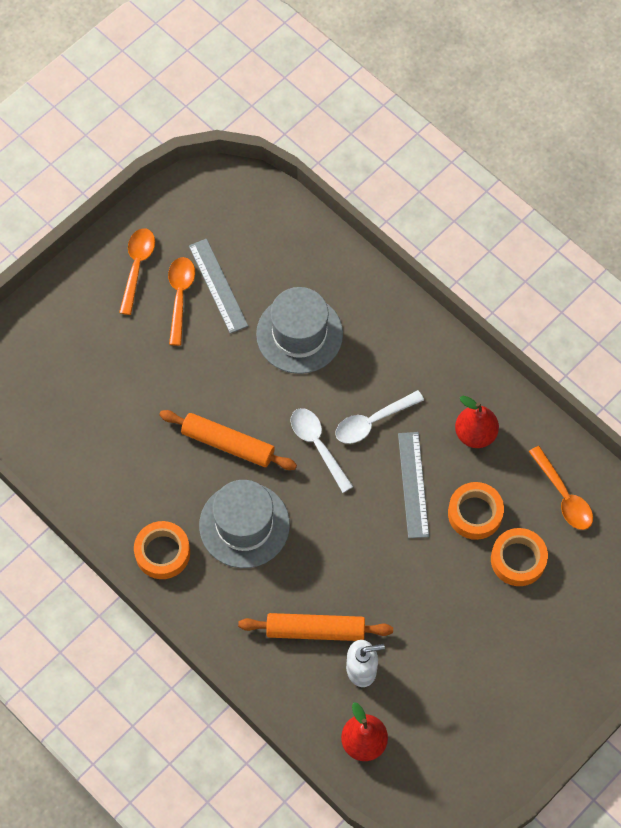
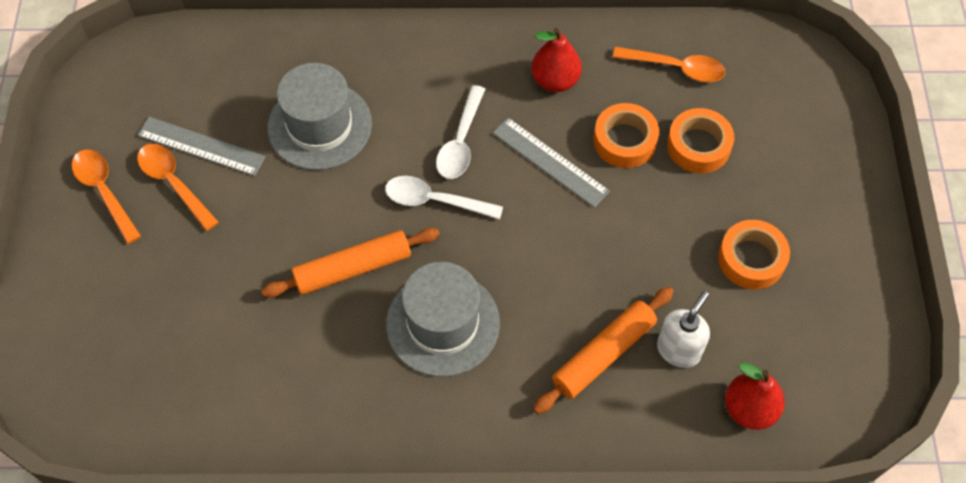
camera: 45 degrees left, 5 degrees down
orange tape [134,521,190,579] -> orange tape moved to [718,220,790,290]

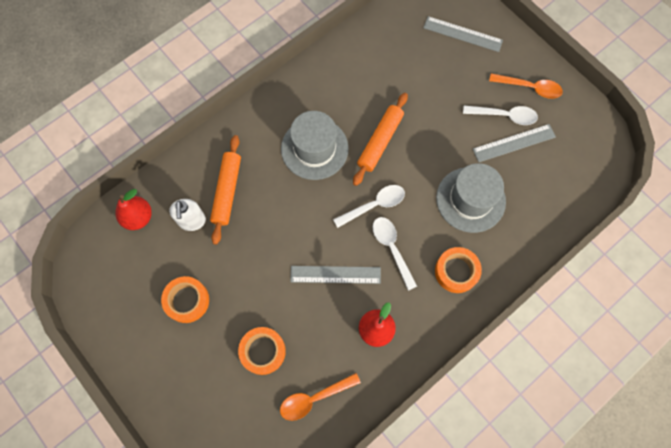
camera: 140 degrees right, 10 degrees up
orange spoon [137,144,219,231] -> white spoon [463,105,538,125]
orange tape [593,103,659,168] -> orange tape moved to [435,247,482,293]
none -> grey ruler [423,16,503,52]

